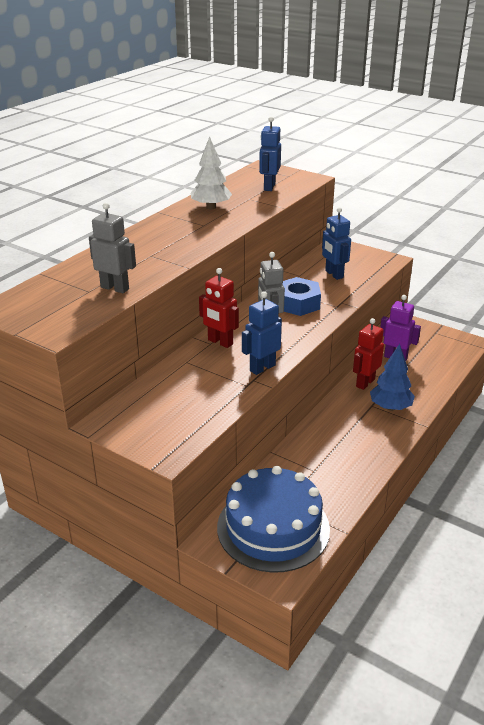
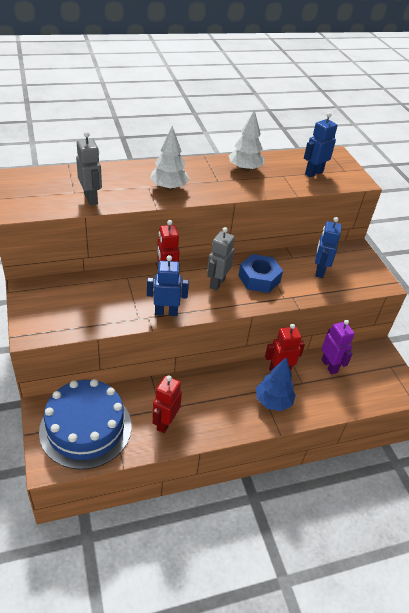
camera: 35 degrees right, 10 degrees up
none -> white tree [150,126,189,191]
none -> red robot [153,375,182,433]

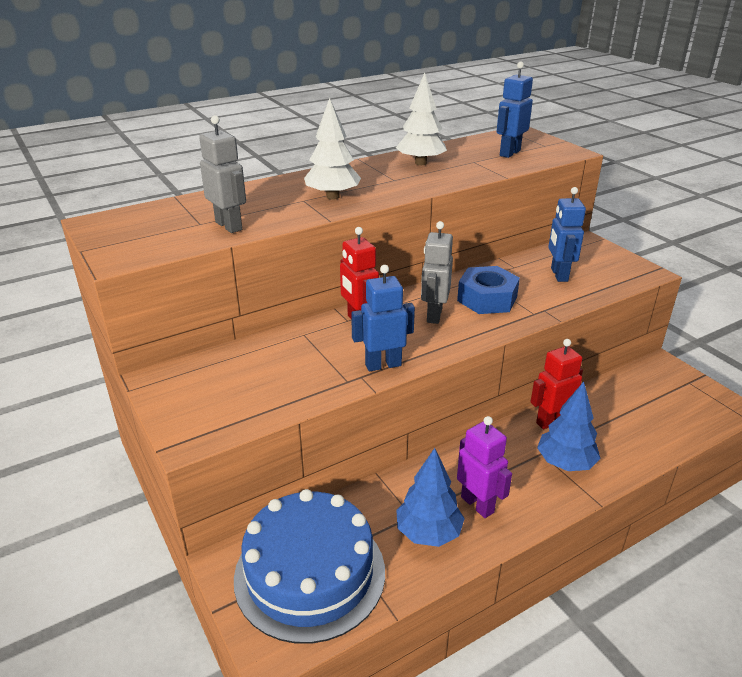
camera: 10 degrees left, 10 degrees down
red robot [153,375,182,433] -> blue tree [396,448,465,547]
purple robot [321,320,355,375] -> purple robot moved to [457,416,512,518]

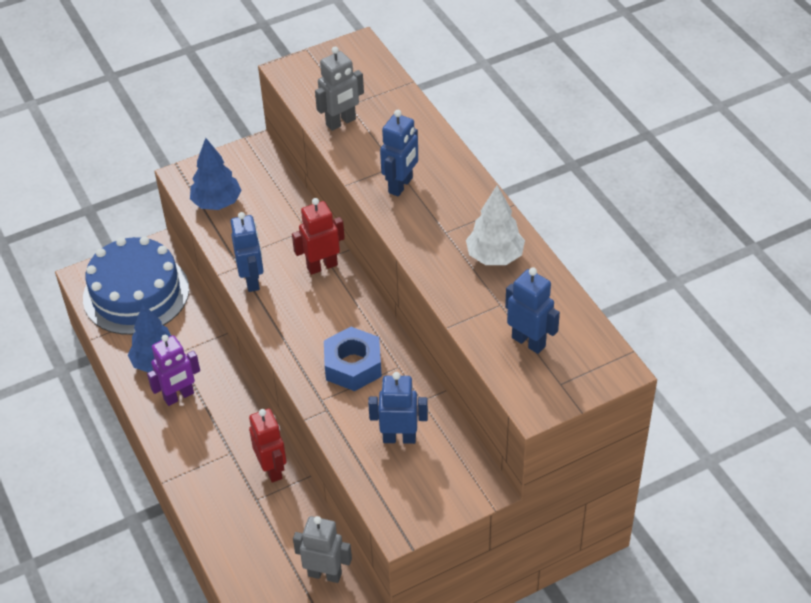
camera: 95 degrees right, 15 degrees up
white tree [304,98,361,200] -> blue robot [380,110,418,196]
grey robot [421,221,453,324] -> grey robot moved to [293,516,352,583]
blue tree [537,382,601,471] -> blue tree moved to [190,138,242,210]

